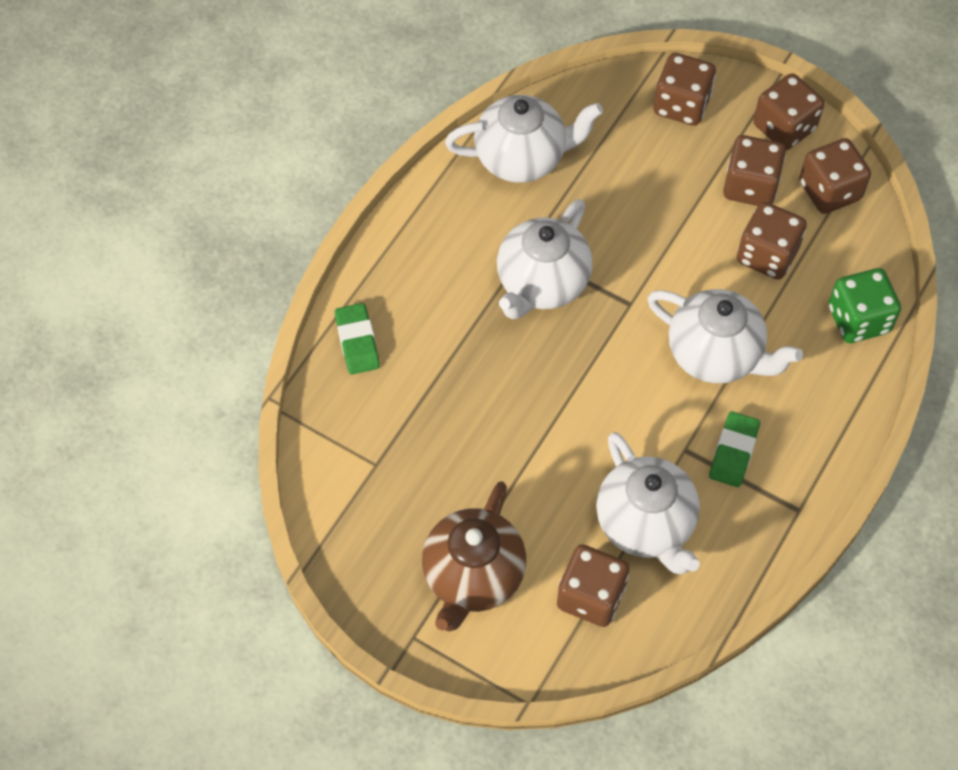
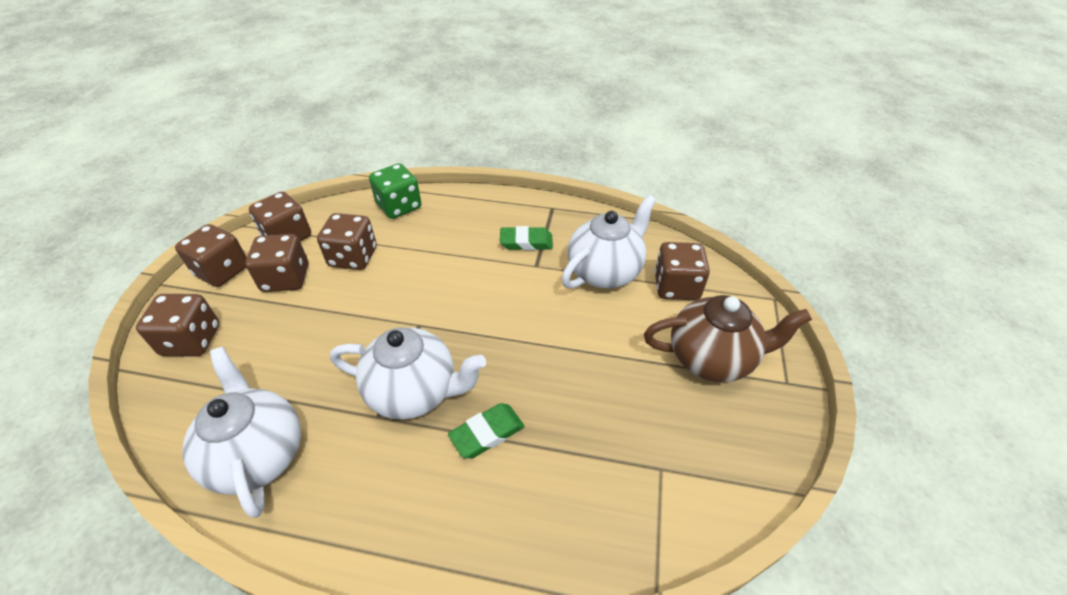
camera: 110 degrees left, 15 degrees down
green eraser [335,303,380,374] -> green eraser moved to [448,403,525,458]
white teapot [647,289,803,383] -> none

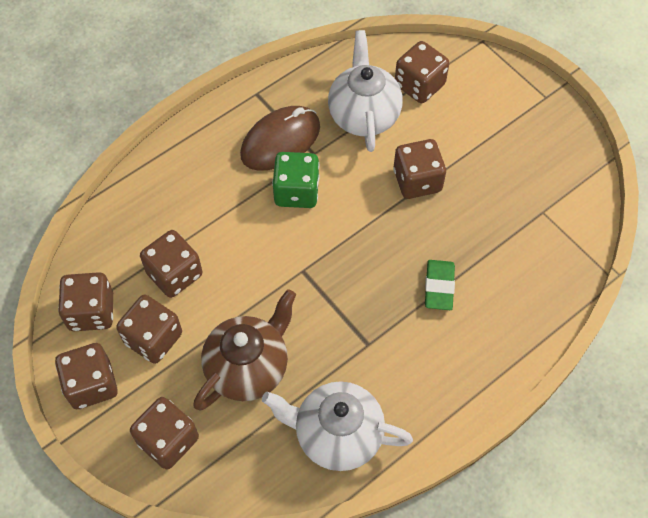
camera: 50 degrees left, 15 degrees up
white teapot [330,327,486,419] -> none
green dice [369,163,421,219] -> green dice moved to [272,152,320,208]
green eraser [500,226,553,251] -> brown mouse [240,106,320,171]
brown teapot [644,295,812,382] -> brown teapot moved to [193,289,296,410]
none -> brown dice [393,139,446,199]

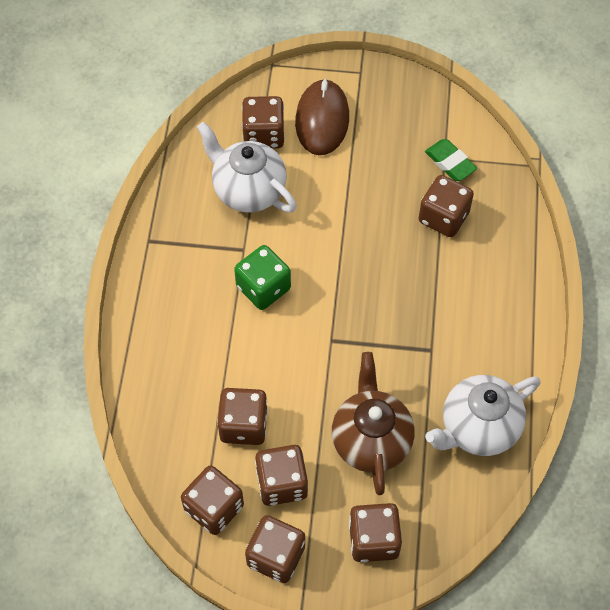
camera: 45 degrees left, 0 degrees up
brown mouse [240,106,320,171] -> brown mouse moved to [295,79,349,155]
brown dice [393,139,446,199] -> brown dice moved to [419,175,474,237]
green eraser [425,260,455,310] -> green eraser moved to [425,139,477,181]

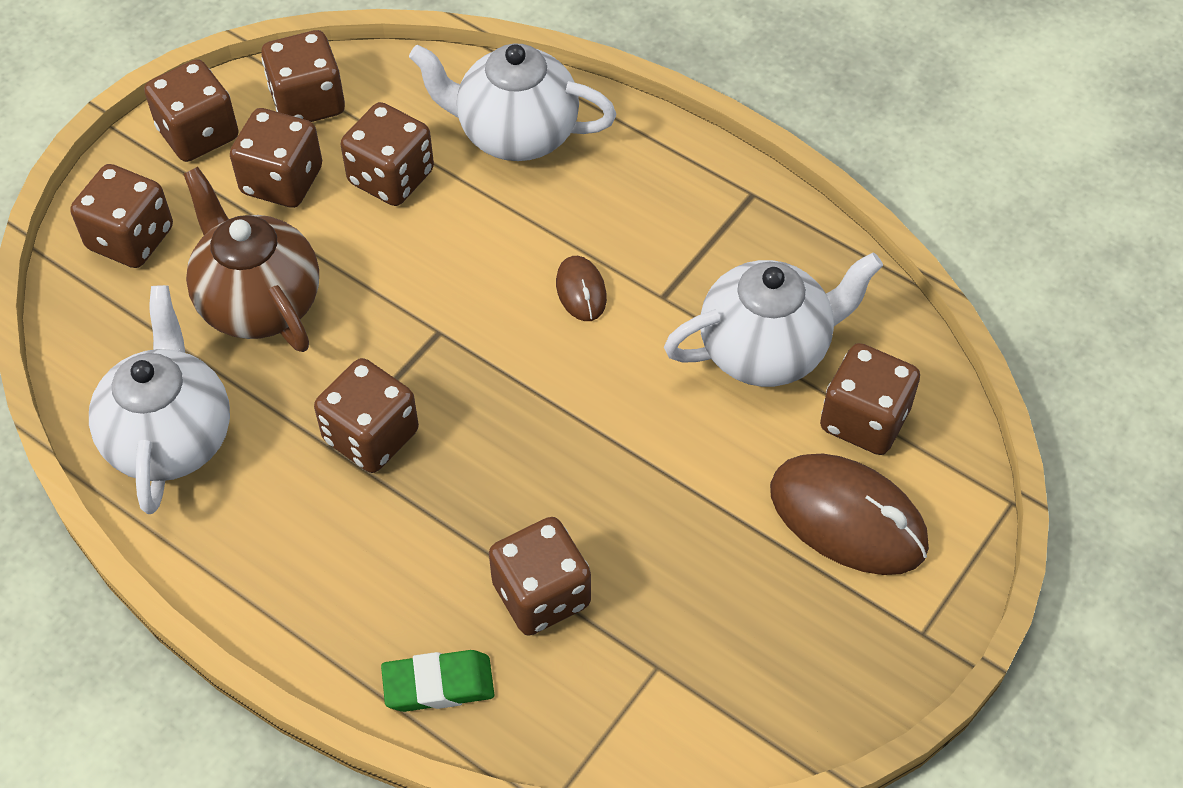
camera: 120 degrees right, 5 degrees down
green dice [234,245,291,310] -> brown mouse [556,256,607,321]
brown teapot [332,352,414,495] -> brown teapot turned 150 degrees counterclockwise [183,167,319,352]
green eraser [425,139,477,181] -> green eraser moved to [381,650,494,712]
none -> brown dice [314,358,419,473]
none -> white teapot [409,43,616,161]

